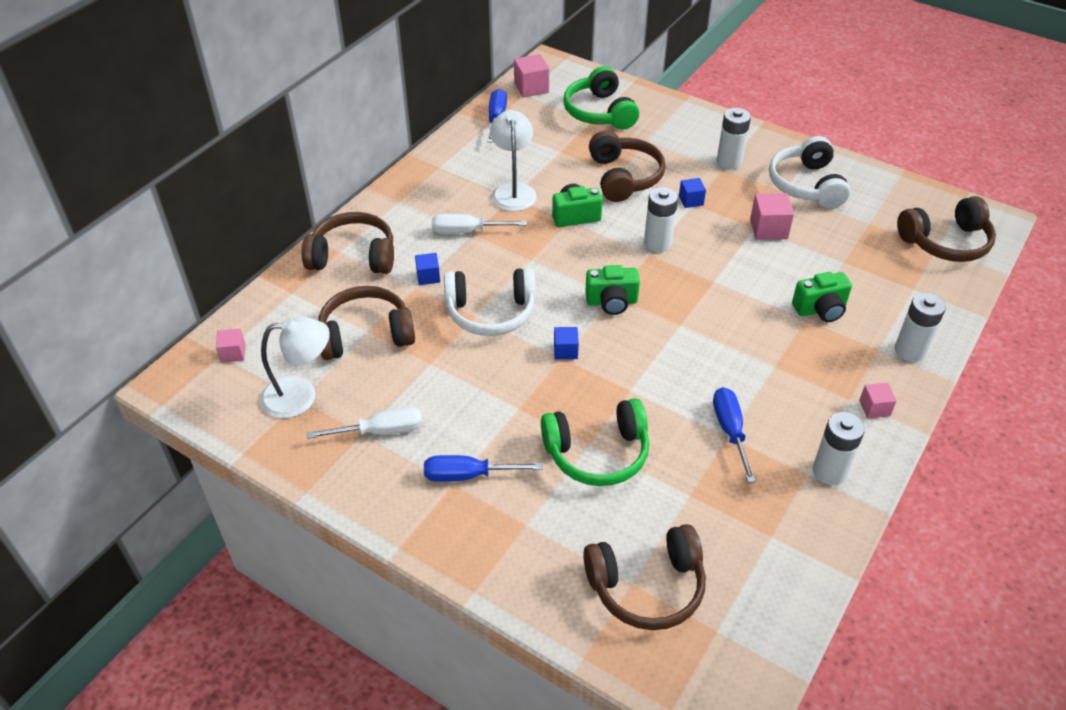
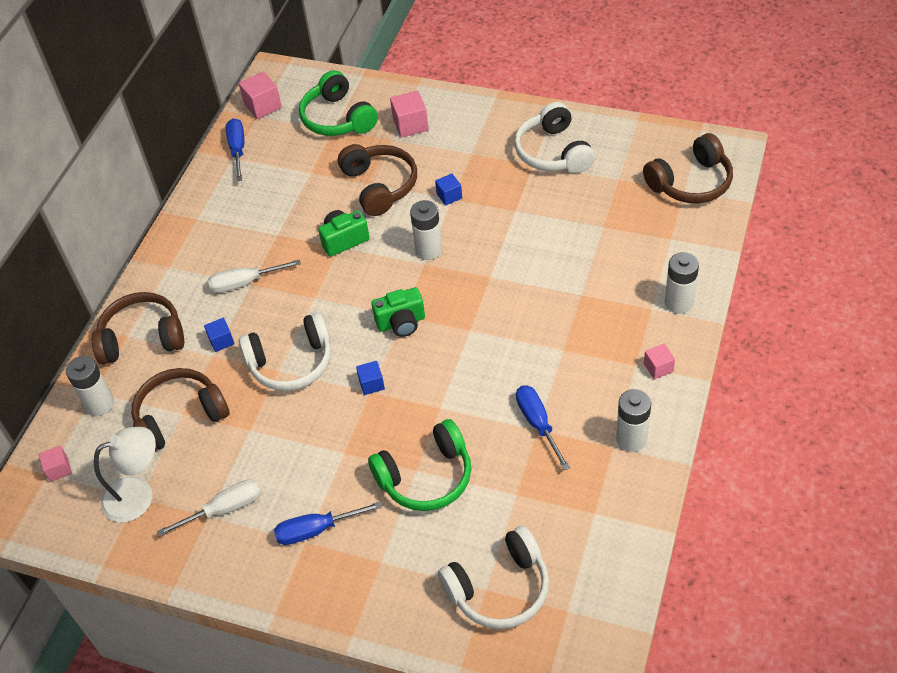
camera: 10 degrees left, 5 degrees up
white lamp [490,110,537,212] -> none
brown headphones [583,524,706,630] -> white headphones [438,526,549,629]
white battery [717,108,751,169] -> white battery moved to [66,356,114,416]
pink cube [750,193,794,240] -> pink cube moved to [390,90,429,138]
green camera [792,272,852,322] -> none

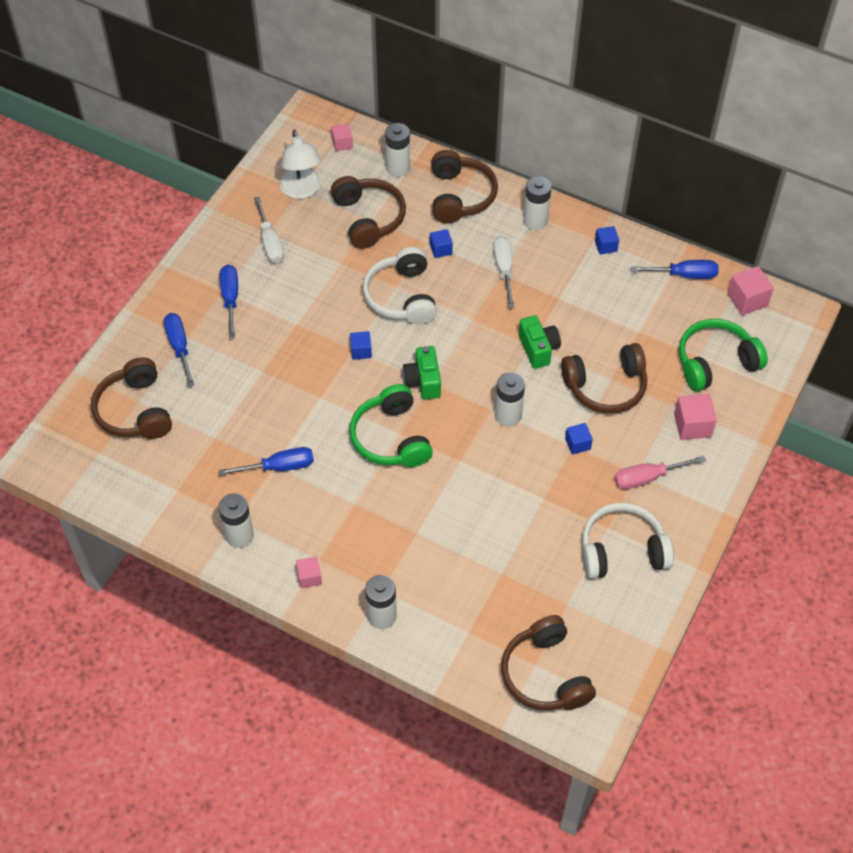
camera: 95 degrees right, 5 degrees up
green headphones [368,419,471,511] -> green headphones moved to [349,384,433,467]
white headphones [438,526,549,629] -> brown headphones [91,357,172,439]
none -> blue screwdriver [164,313,194,387]
none -> white battery [523,176,552,230]
none -> blue cube [595,226,619,254]
none -> pink screwdriver [614,456,706,489]

